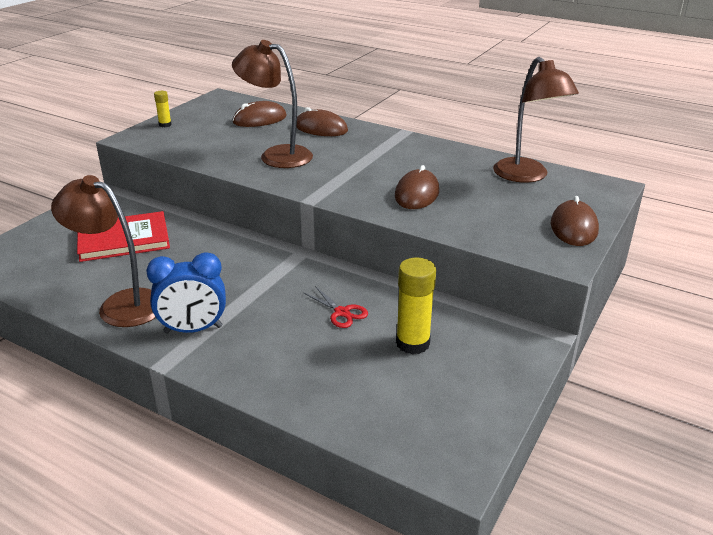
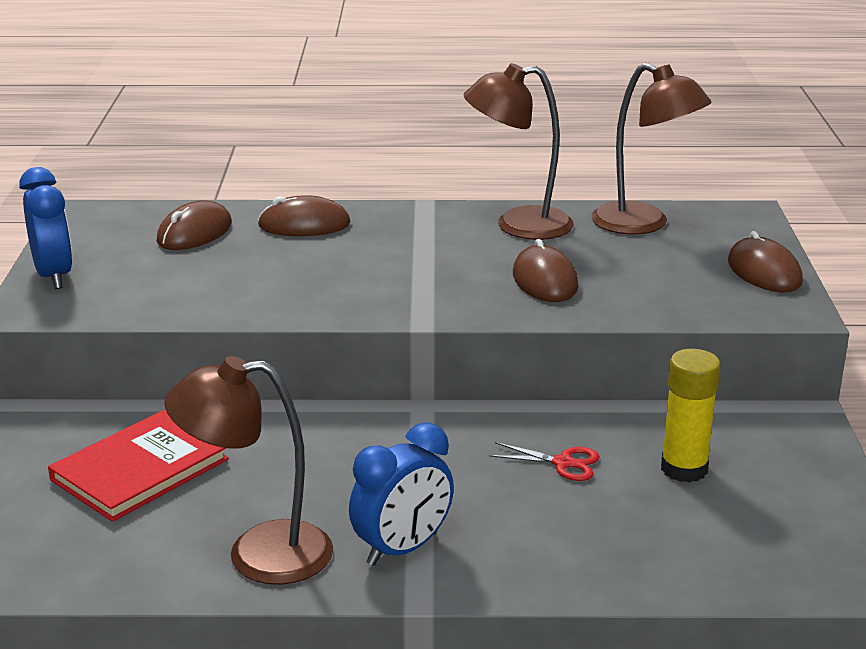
camera: 30 degrees left, 5 degrees down
yellow glue stick [154,91,172,127] -> blue clock [19,167,73,289]
brown lamp [232,40,313,168] -> brown lamp moved to [464,63,574,240]

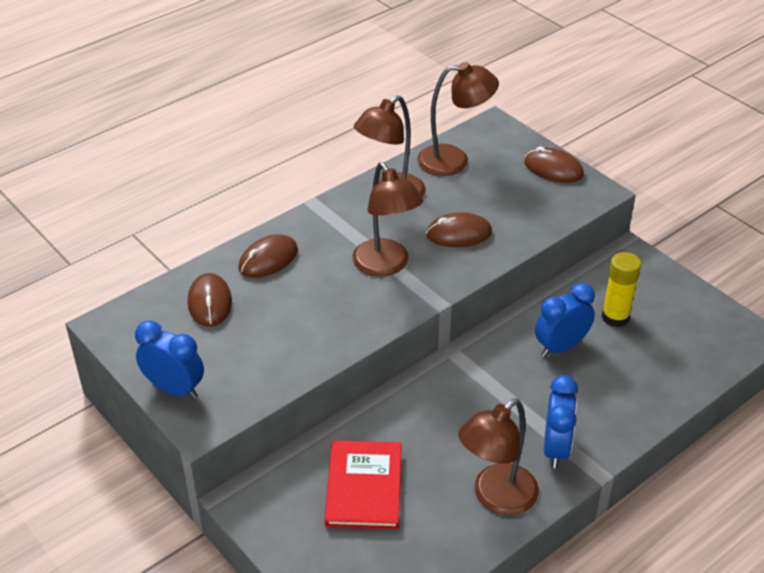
camera: 40 degrees left, 15 degrees up
red scissors [489,442,600,481] -> blue clock [535,283,595,357]
brown mouse [513,239,579,302] -> brown mouse turned 45 degrees counterclockwise [426,212,492,247]
none -> brown lamp [352,162,423,277]

